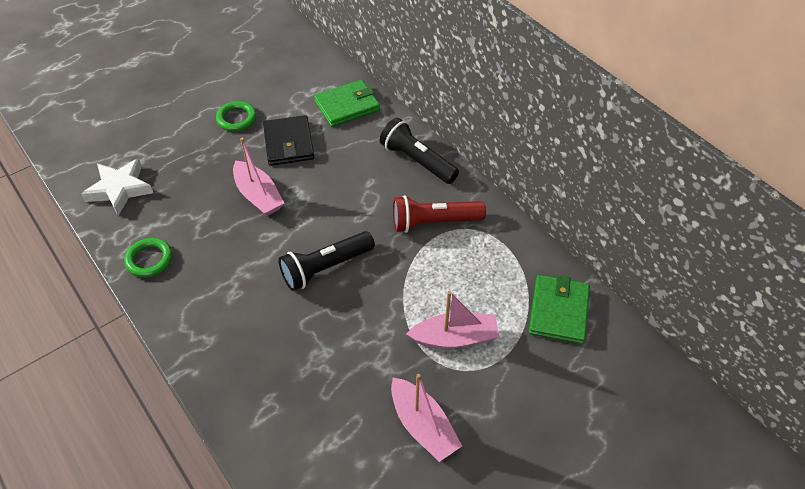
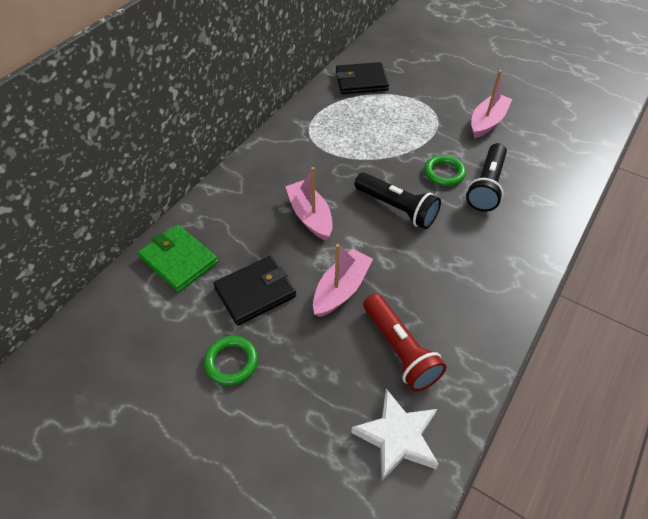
camera: 110 degrees left, 0 degrees up
green ring [124,238,173,278] -> green ring moved to [424,155,466,186]
black flashlight [380,118,459,184] -> black flashlight moved to [466,143,507,212]
red flashlight [393,195,486,233] -> red flashlight moved to [363,294,446,392]
pink boat [406,291,500,349] -> pink boat moved to [285,167,333,241]
green wallet [529,275,590,344] -> black wallet [336,62,389,94]

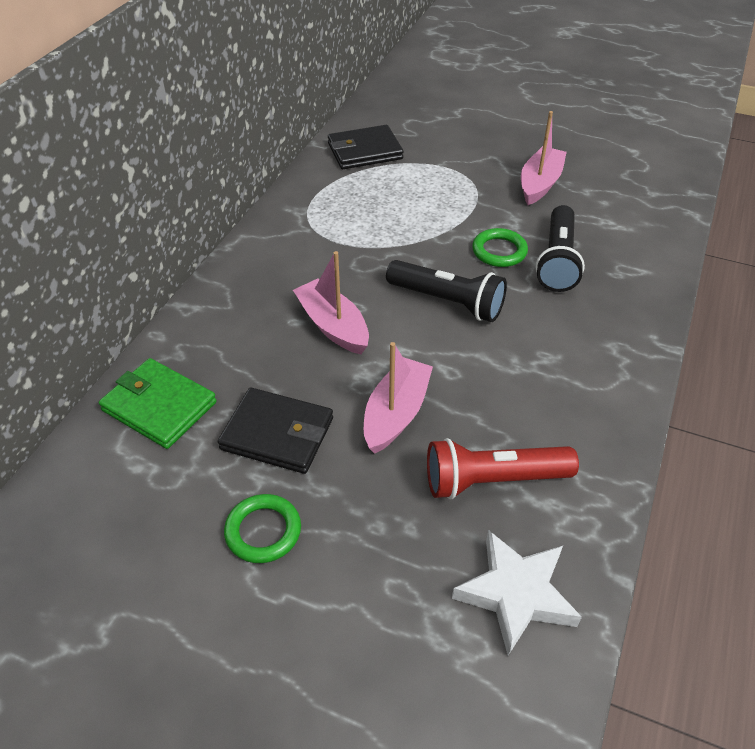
camera: 10 degrees left, 5 degrees down
black wallet [213,256,296,325] -> black wallet turned 60 degrees clockwise [218,388,333,474]
red flashlight [363,294,446,392] -> red flashlight turned 120 degrees clockwise [427,438,579,499]

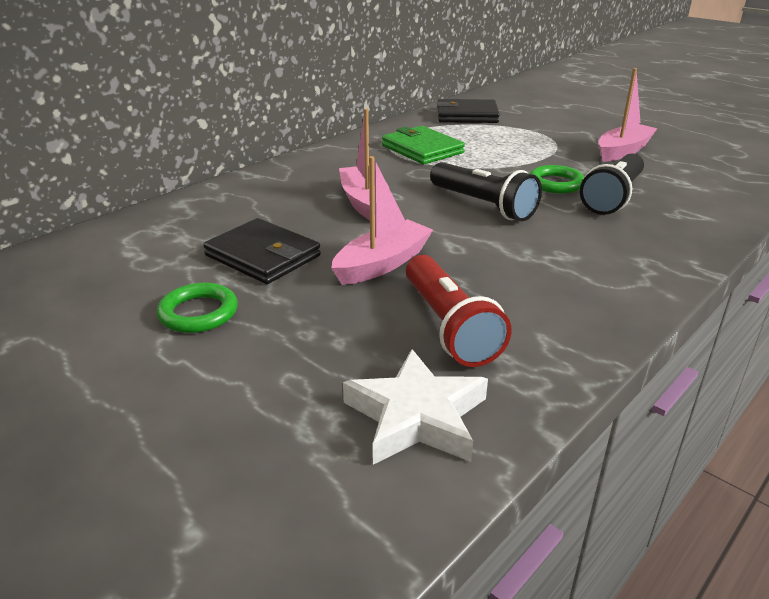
camera: 20 degrees right, 15 degrees down
green wallet [99,358,217,449] -> green wallet moved to [382,126,465,164]
red flashlight [427,438,579,499] -> red flashlight turned 120 degrees counterclockwise [406,255,512,367]

